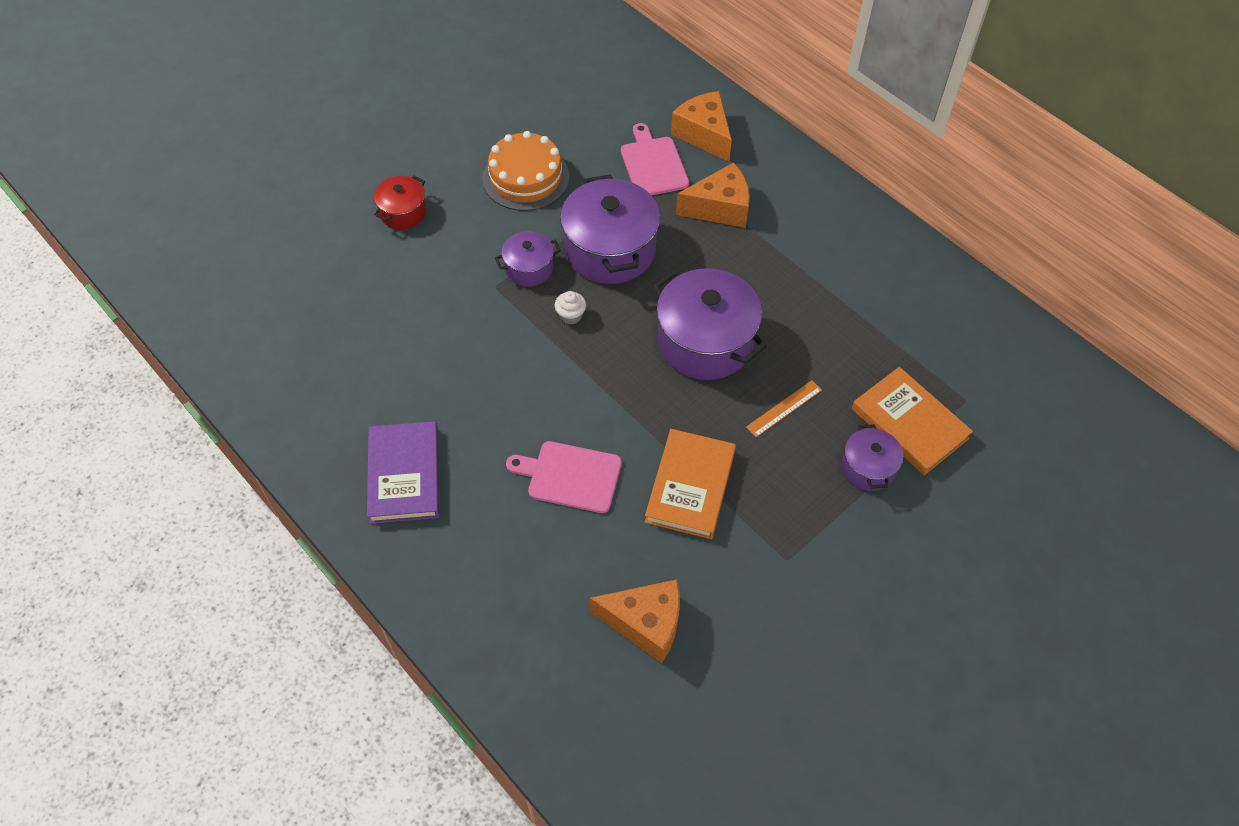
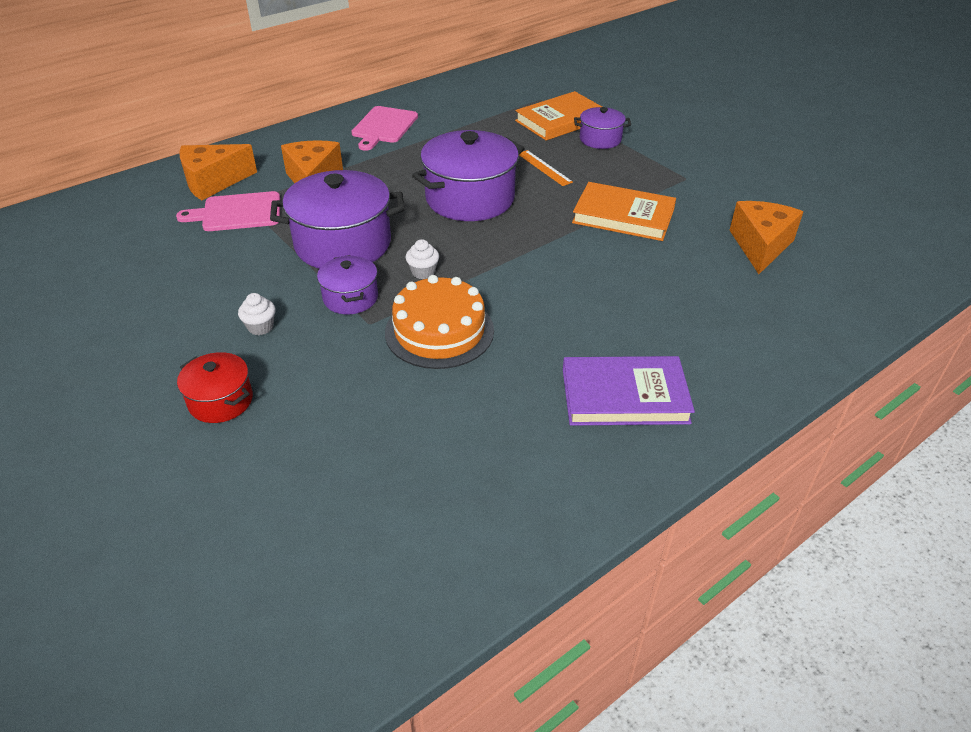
camera: 85 degrees left, 15 degrees down
orange cake [482,131,570,211] -> orange cake moved to [385,275,494,369]
pink cutting board [506,441,622,513] -> pink cutting board moved to [351,106,418,151]
none -> white cupcake [238,293,275,335]

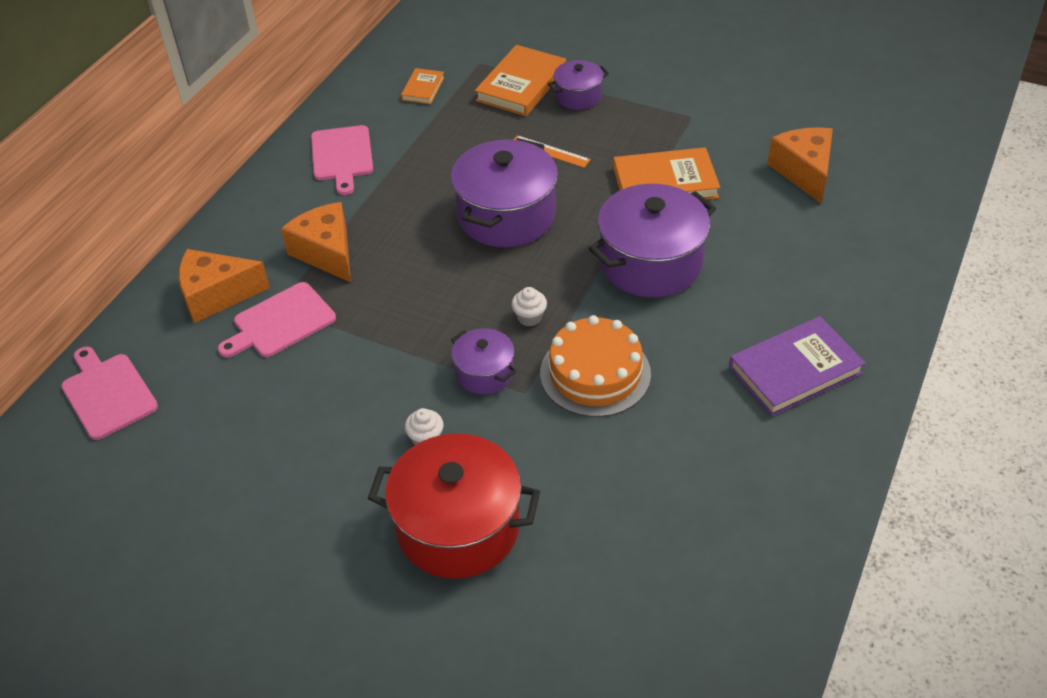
camera: 25 degrees left, 5 degrees up
red pot [177,352,253,423] -> red pot [368,433,540,579], size x1.90
orange cheese [179,144,257,200] -> orange cheese turned 45 degrees clockwise [179,249,270,323]
purple pot [270,170,404,269] -> purple pot moved to [589,184,716,297]
none -> pink cutting board [61,347,158,440]
none -> orange book [401,68,445,104]

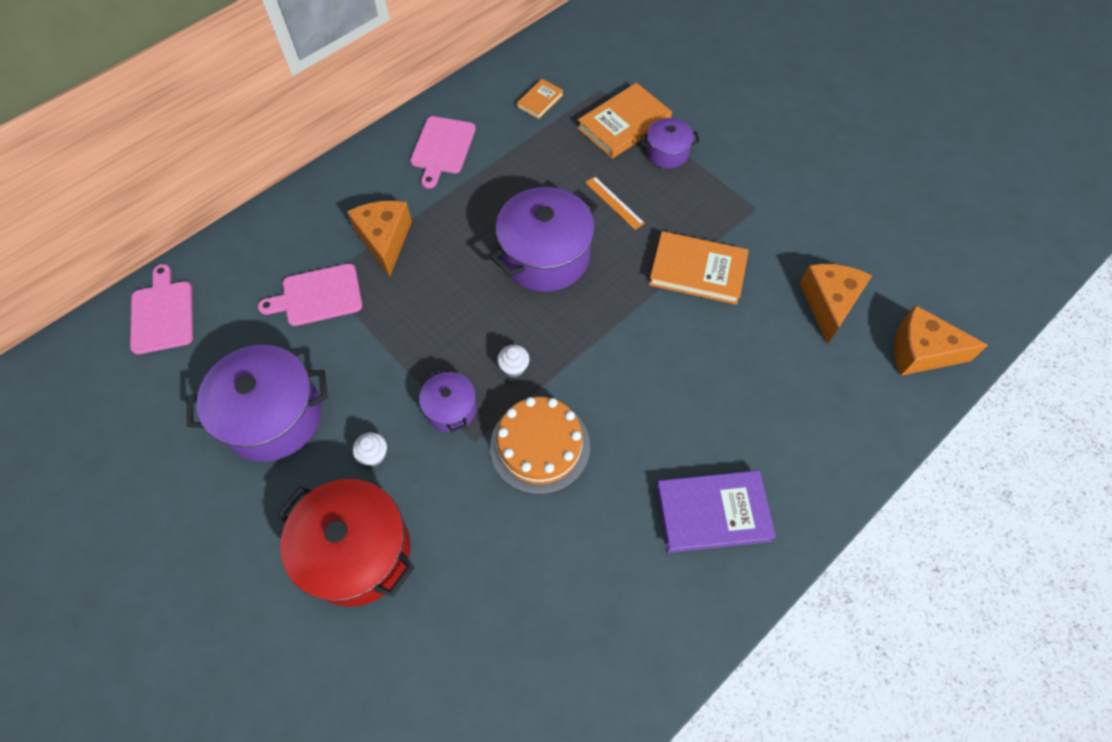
camera: 20 degrees right, 15 degrees up
orange cheese [179,249,270,323] -> orange cheese moved to [894,305,988,376]
purple pot [589,184,716,297] -> purple pot moved to [187,345,328,462]

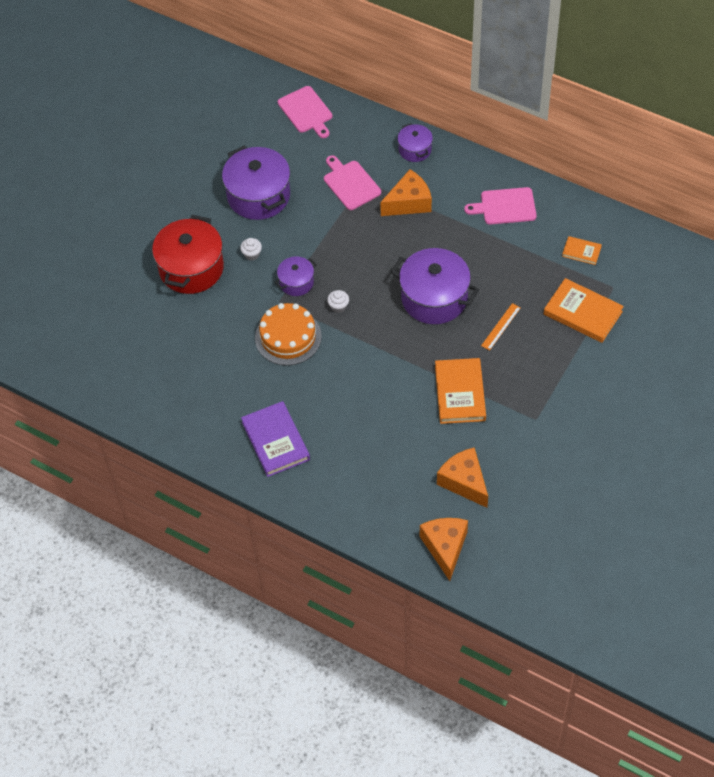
camera: 75 degrees right, 5 degrees down
pink cutting board [130,264,193,354] -> pink cutting board turned 90 degrees clockwise [278,86,332,138]
purple pot [640,118,700,168] -> purple pot moved to [397,123,433,162]
orange cheese [799,264,872,344] -> orange cheese turned 120 degrees counterclockwise [437,447,488,508]

